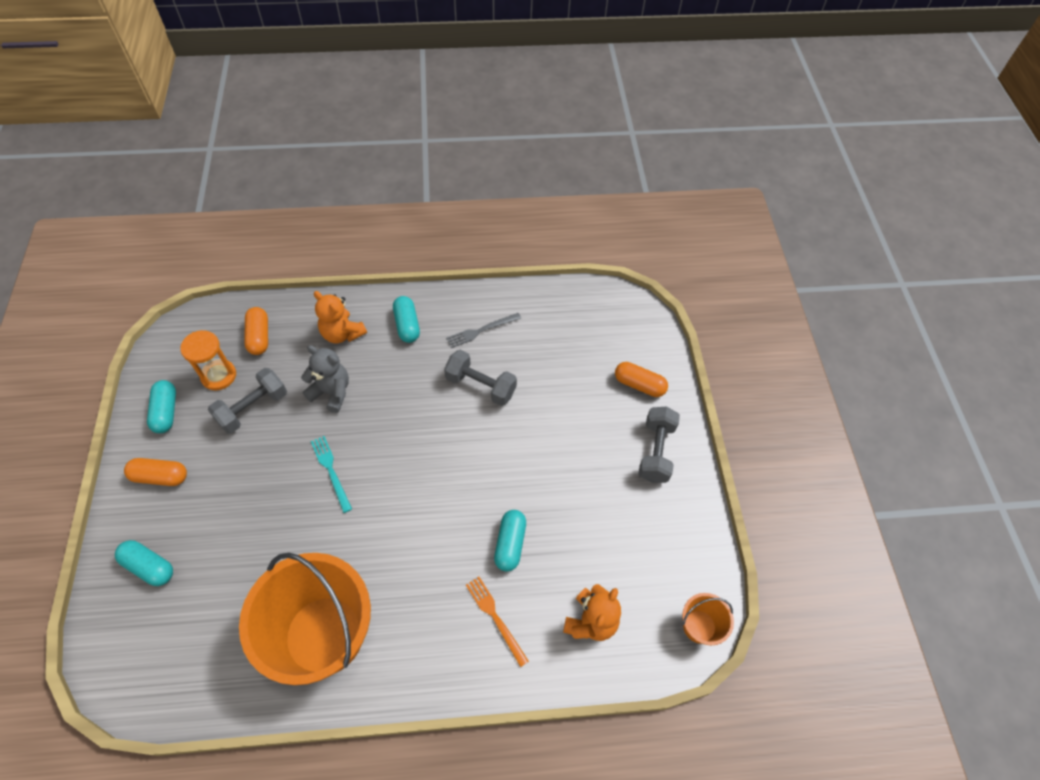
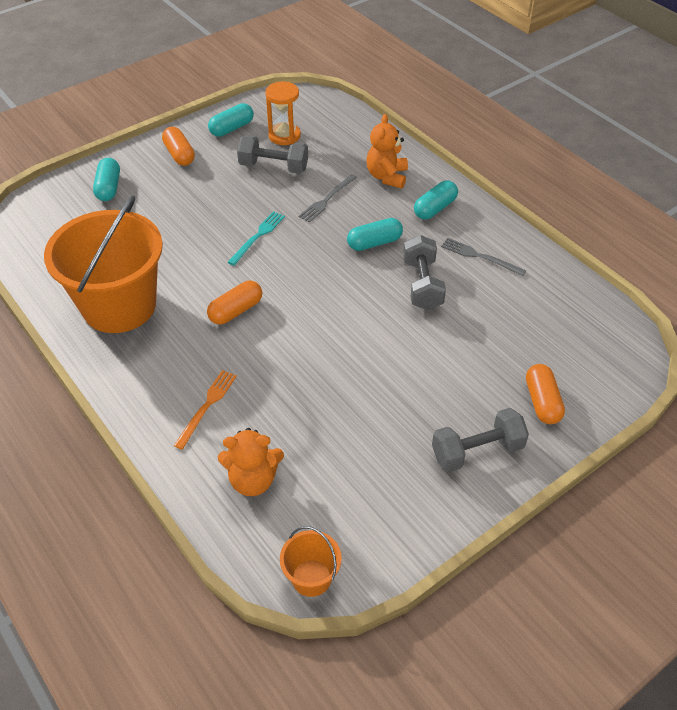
camera: 60 degrees right, 10 degrees down
orange capsule [244,307,268,355] -> orange capsule moved to [207,280,262,325]
grey teddy bear [301,345,349,413] -> grey fork [299,174,357,223]
turquoise capsule [494,510,526,572] -> turquoise capsule moved to [347,218,403,251]

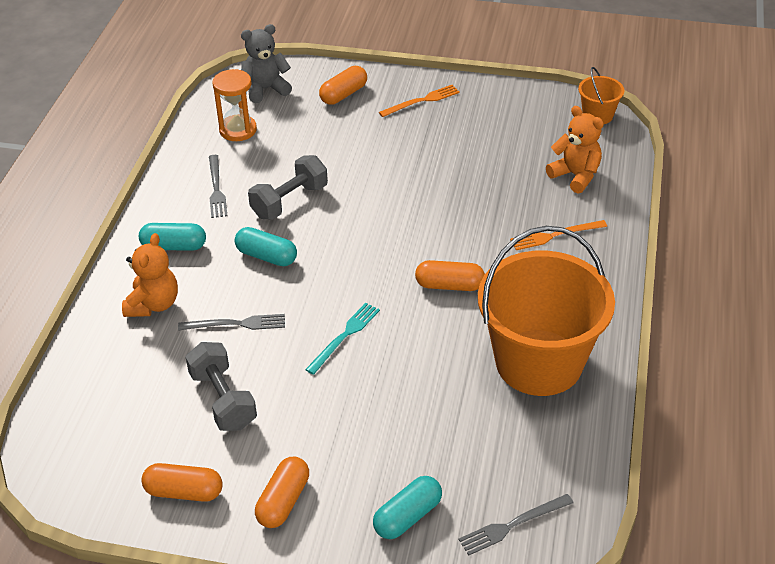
camera: 130 degrees left, 5 degrees down
turquoise capsule [208,103,254,137] -> orange capsule [141,463,223,502]
turquoise fork [228,211,285,266] -> turquoise fork turned 135 degrees clockwise [305,303,380,375]
orange hourglass [265,82,301,145] -> orange hourglass moved to [212,69,257,141]
orange teddy bear [367,114,408,189] -> orange teddy bear turned 45 degrees counterclockwise [122,233,178,317]
grey dumbbell [432,408,529,472] -> orange fork [379,85,460,117]
none -> grey teddy bear [241,24,292,103]
none -> grey fork [459,494,573,555]

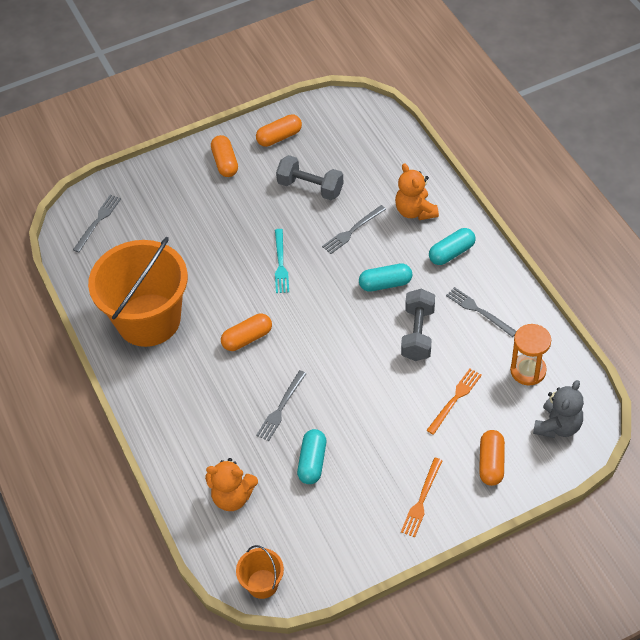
camera: 145 degrees right, 10 degrees up
turquoise capsule [373,476,442,539] -> turquoise capsule moved to [297,429,326,484]
orange fork [510,220,607,250] -> orange fork moved to [427,369,482,435]
none -> grey fork [256,370,307,441]

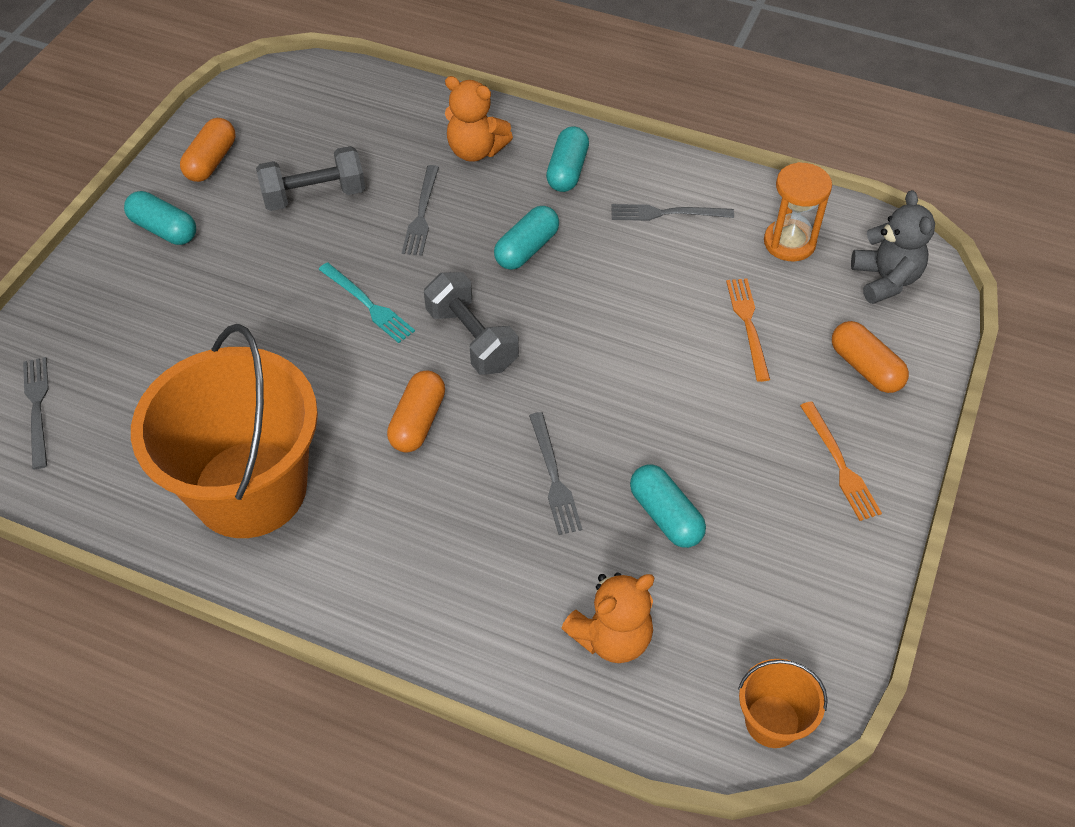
camera: 45 degrees left, 0 degrees up
orange capsule [211,135,238,177] -> turquoise capsule [124,191,196,245]
grey dumbbell [401,289,435,361] -> grey dumbbell moved to [424,272,519,375]

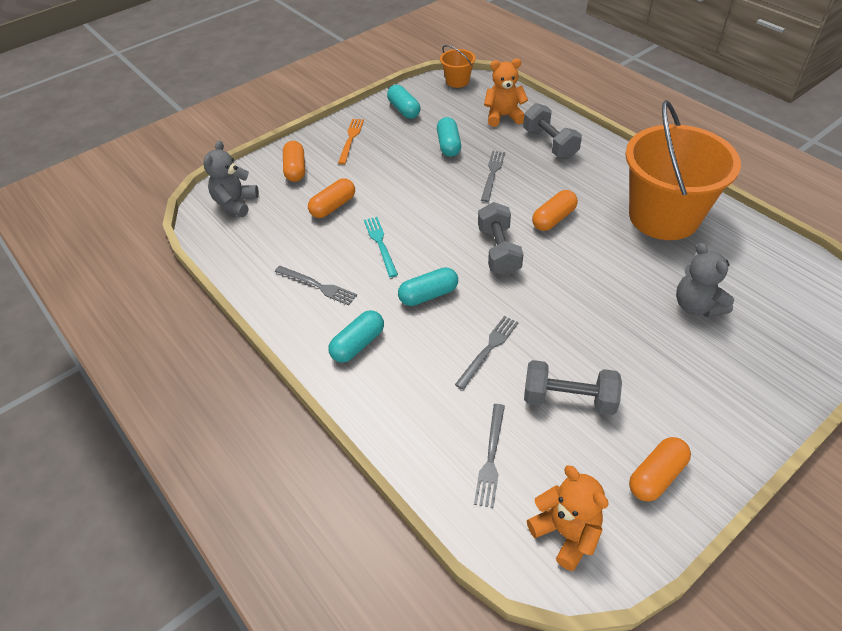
camera: 150 degrees left, 5 degrees down
grey fork [23,357,49,469] -> grey fork moved to [474,404,505,508]
turquoise capsule [124,191,196,245] -> turquoise capsule moved to [387,85,421,119]
turquoise fork [318,262,415,343] -> turquoise fork moved to [364,217,398,277]
orange teddy bear [445,76,513,162] -> orange teddy bear moved to [527,465,609,571]
orange fork [726,279,770,382] -> orange capsule [308,178,355,218]
orange hourglass [764,162,832,261] -> none
none -> grey dumbbell [523,103,582,159]
none -> grey teddy bear [676,242,734,317]

